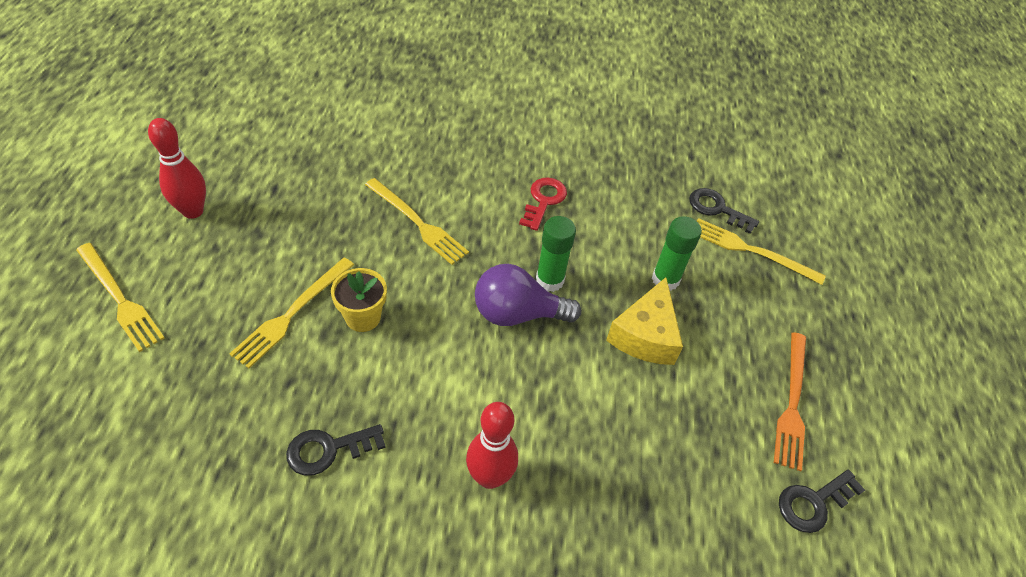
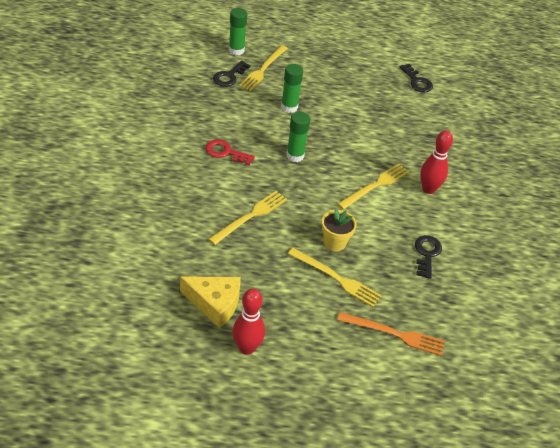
camera: 90 degrees left, 5 degrees down
yellow fork [76,243,165,352] -> yellow fork moved to [338,163,409,210]
black key [286,424,386,476] -> black key turned 150 degrees counterclockwise [415,235,442,279]
purple light bulb [475,264,581,326] -> none
yellow cheese [606,277,683,365] -> yellow cheese moved to [180,277,241,328]
orange fork [774,332,806,471] -> orange fork moved to [338,312,445,356]
none -> green glue stick [229,8,247,55]

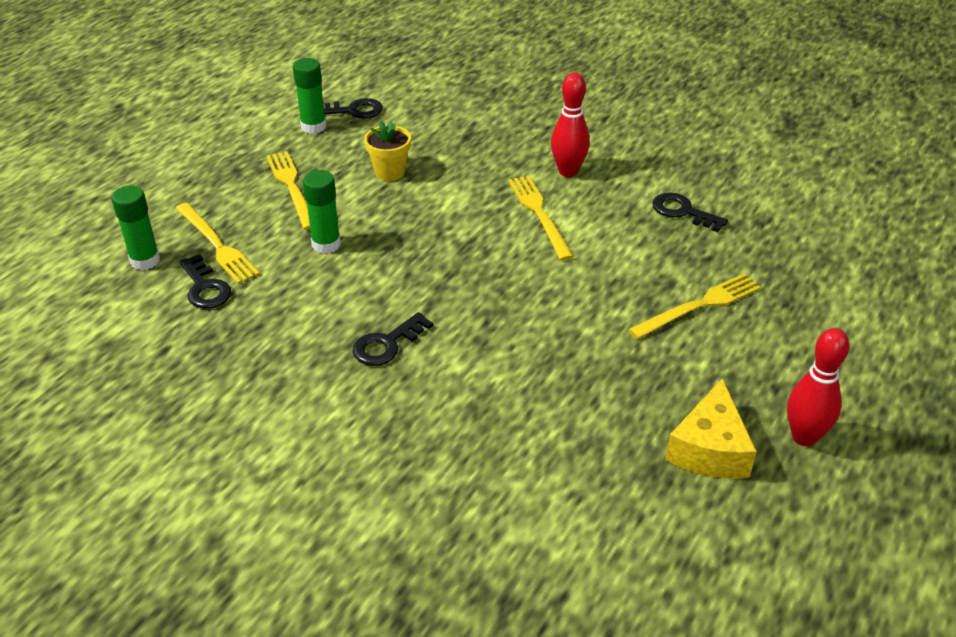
camera: 60 degrees left, 5 degrees down
yellow cheese [180,277,241,328] -> yellow cheese turned 150 degrees clockwise [665,378,757,479]
red key [205,139,255,166] -> black key [352,312,433,366]
yellow fork [208,191,287,245] -> yellow fork moved to [266,151,310,230]
green glue stick [286,112,310,162] -> green glue stick moved to [293,58,326,134]
yellow flower pot [322,209,357,252] -> yellow flower pot moved to [364,120,411,181]
orange fork [338,312,445,356] -> none

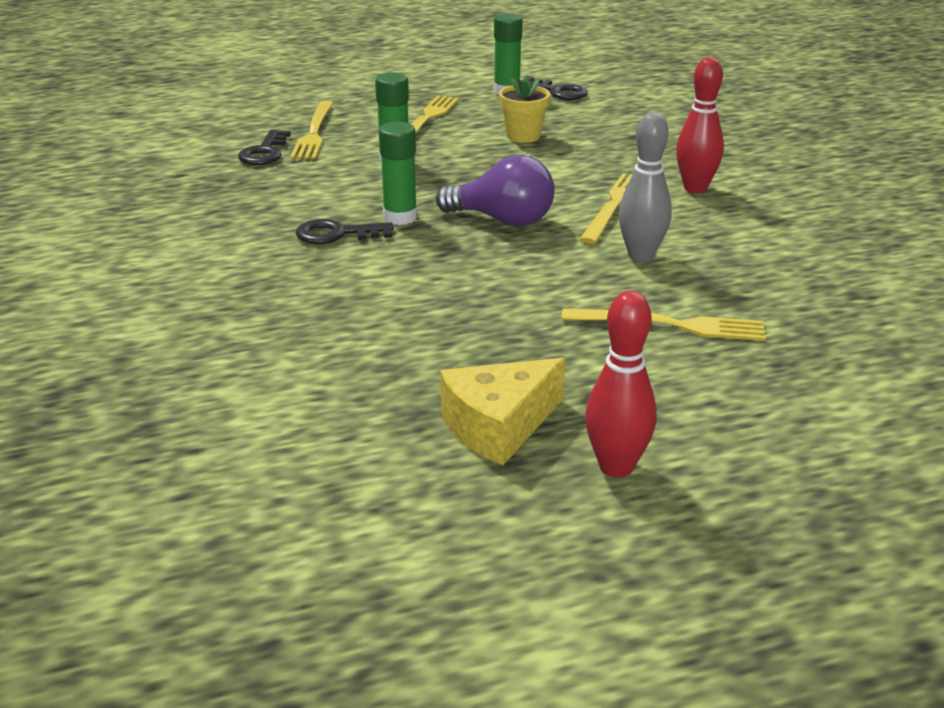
camera: 40 degrees right, 10 degrees down
green glue stick [111,185,160,270] -> green glue stick moved to [379,122,417,225]
black key [652,192,728,232] -> none
none -> purple light bulb [436,155,555,226]
none -> grey bowling pin [619,112,672,262]

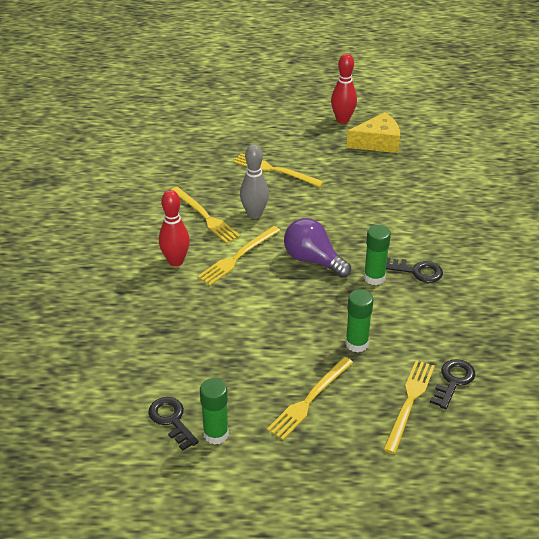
camera: 160 degrees left, 10 degrees up
yellow flower pot [499,75,550,143] -> none
none -> yellow fork [171,187,240,244]

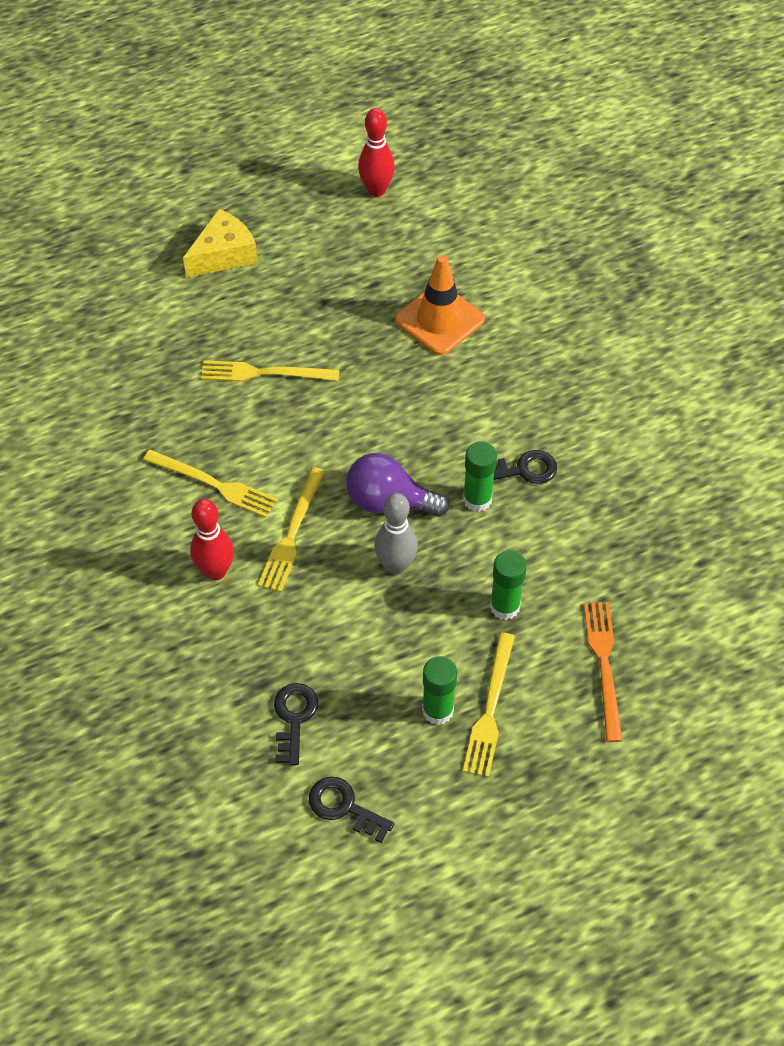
camera: 25 degrees left, 15 degrees up
green glue stick [200,378,229,445] -> green glue stick moved to [422,656,457,725]
grey bowling pin [240,144,269,219] -> grey bowling pin moved to [374,493,418,575]
red bowling pin [331,53,357,124] -> red bowling pin moved to [358,108,395,197]
yellow cheese [346,112,400,153] -> yellow cheese moved to [183,209,258,277]
yellow fork [383,360,435,454] -> orange fork [584,602,623,742]
black key [430,359,475,409] -> black key moved to [274,683,318,765]
none -> orange traffic cone [395,255,485,355]

